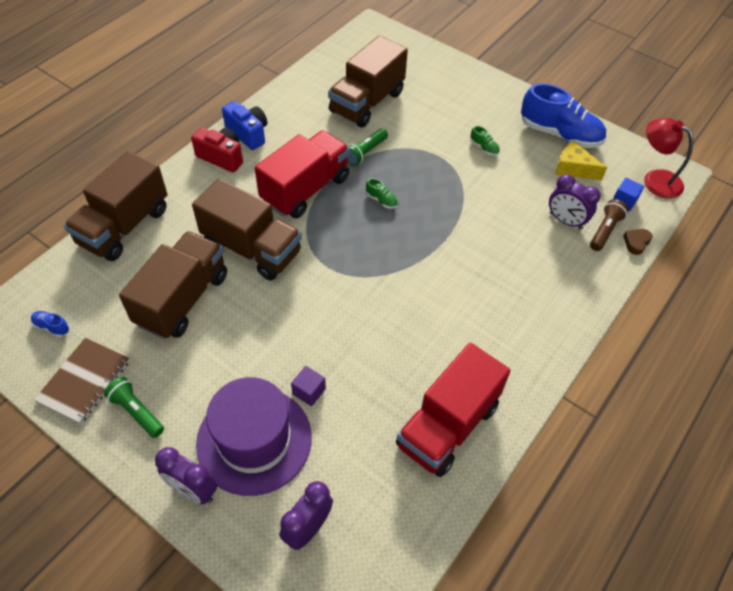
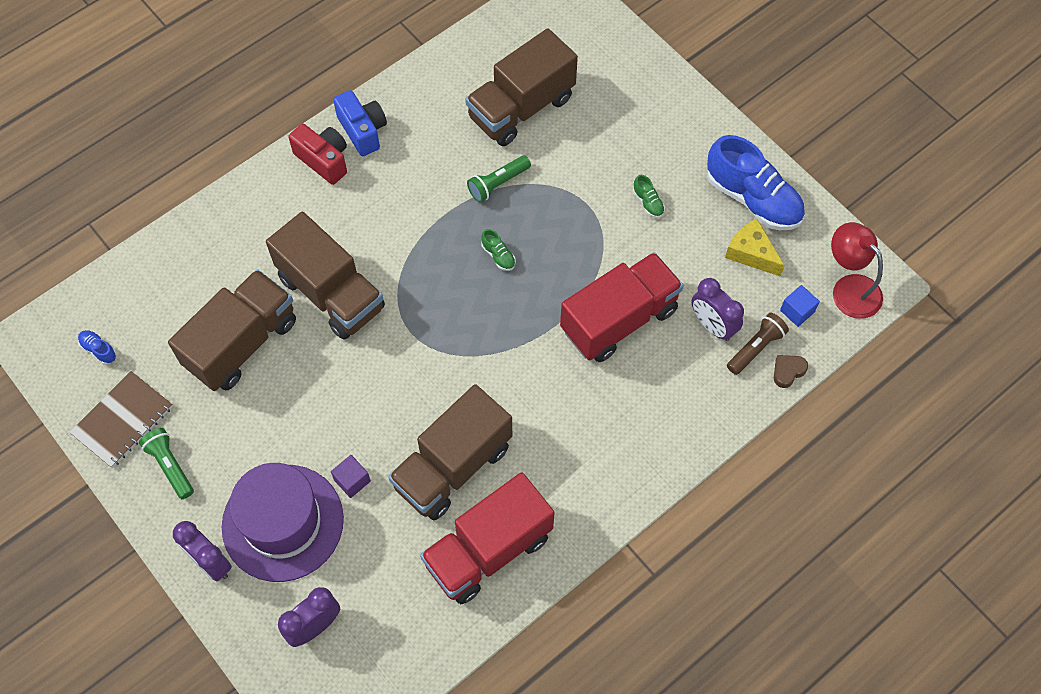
camera: 15 degrees right, 10 degrees up
brown truck [64,151,168,261] -> brown truck moved to [388,384,512,520]
red truck [255,130,350,218] -> red truck moved to [560,252,684,362]

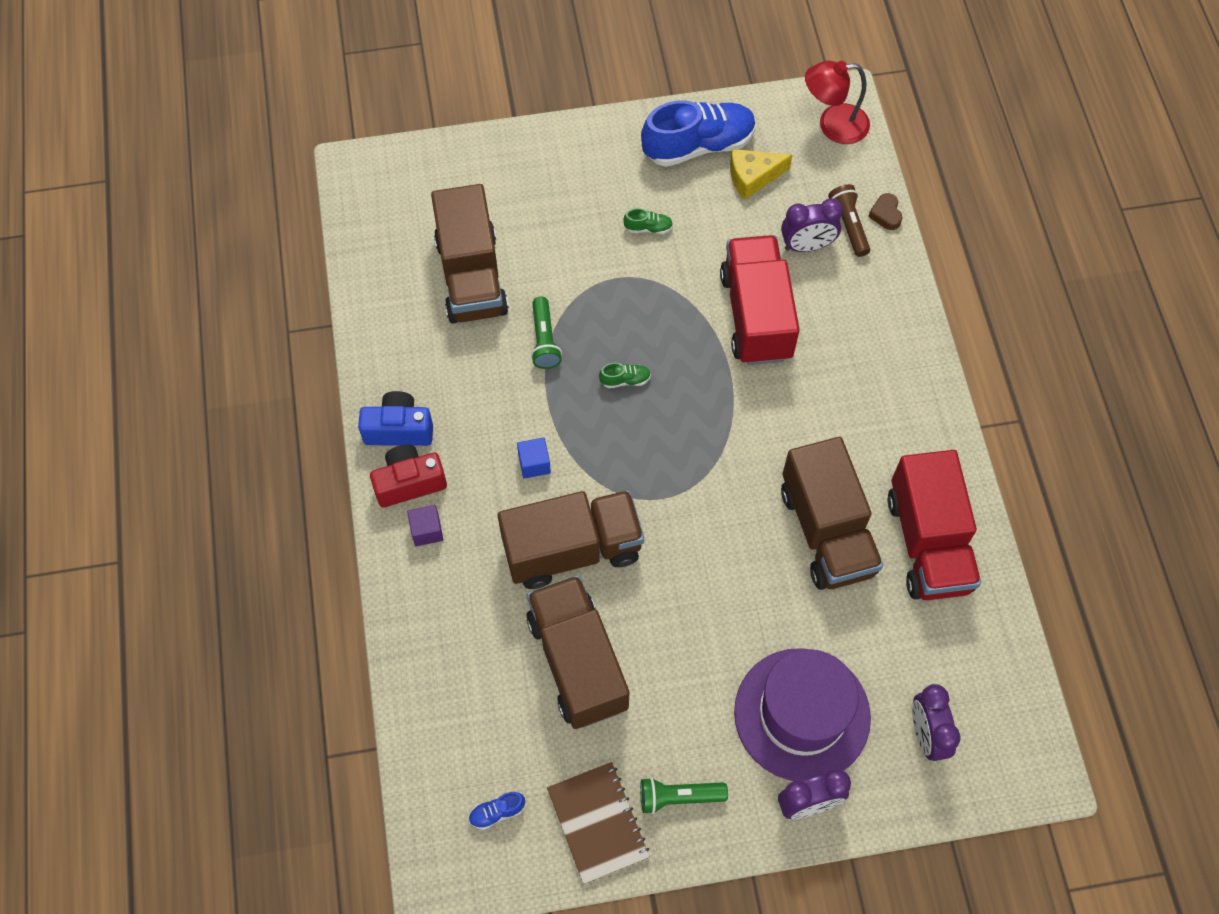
camera: 60 degrees left, 0 degrees up
purple cube [331,455,371,498] -> purple cube moved to [407,505,443,546]
blue cube [780,285,820,327] -> blue cube moved to [517,438,551,479]

